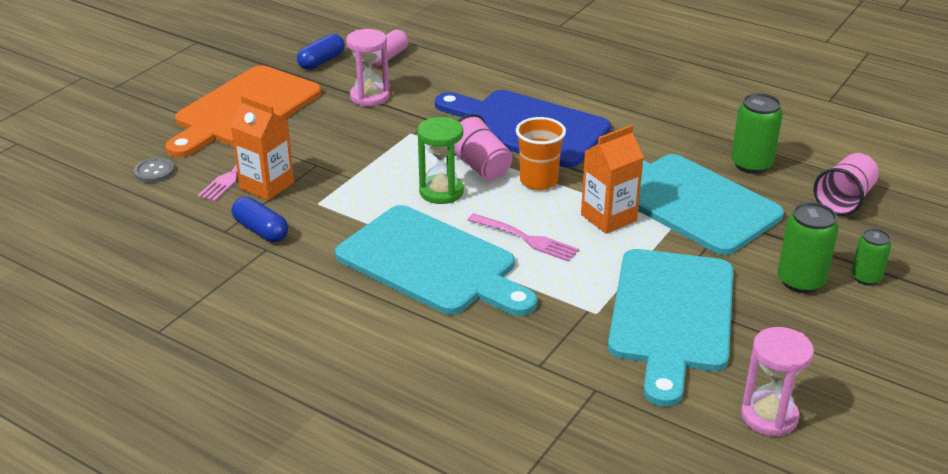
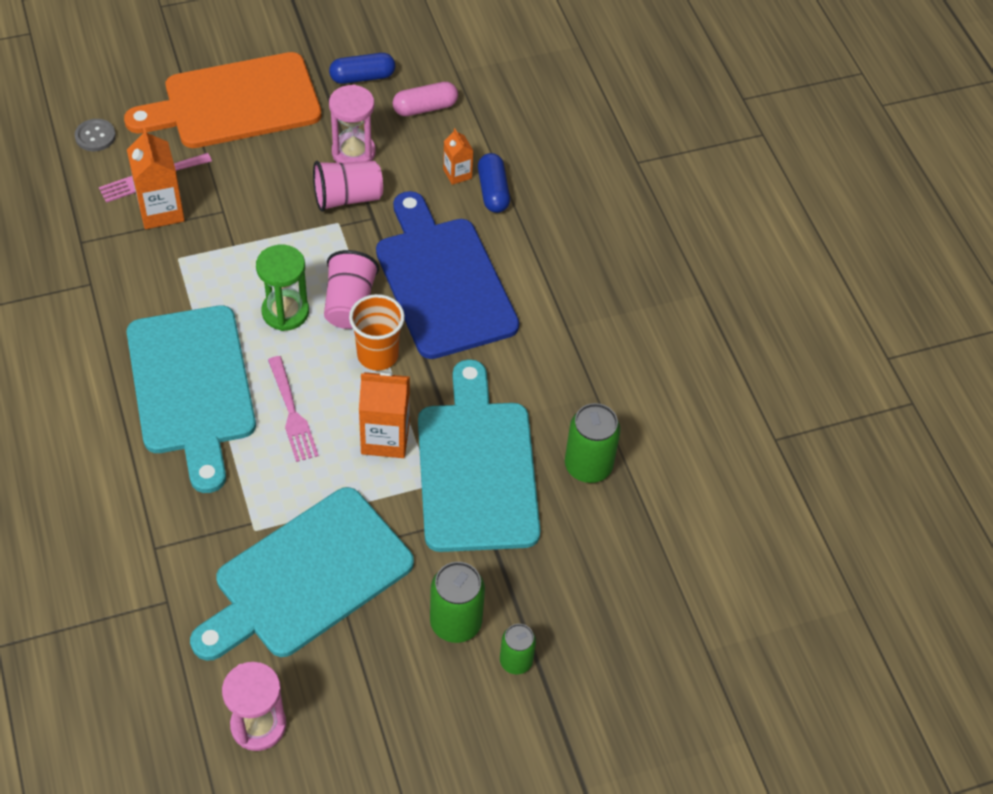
camera: 35 degrees right, 20 degrees up
blue capsule [232,197,288,242] -> blue capsule moved to [478,153,510,213]
pink cup [814,153,879,216] -> pink cup moved to [313,161,383,212]
none -> orange carton [443,128,473,185]

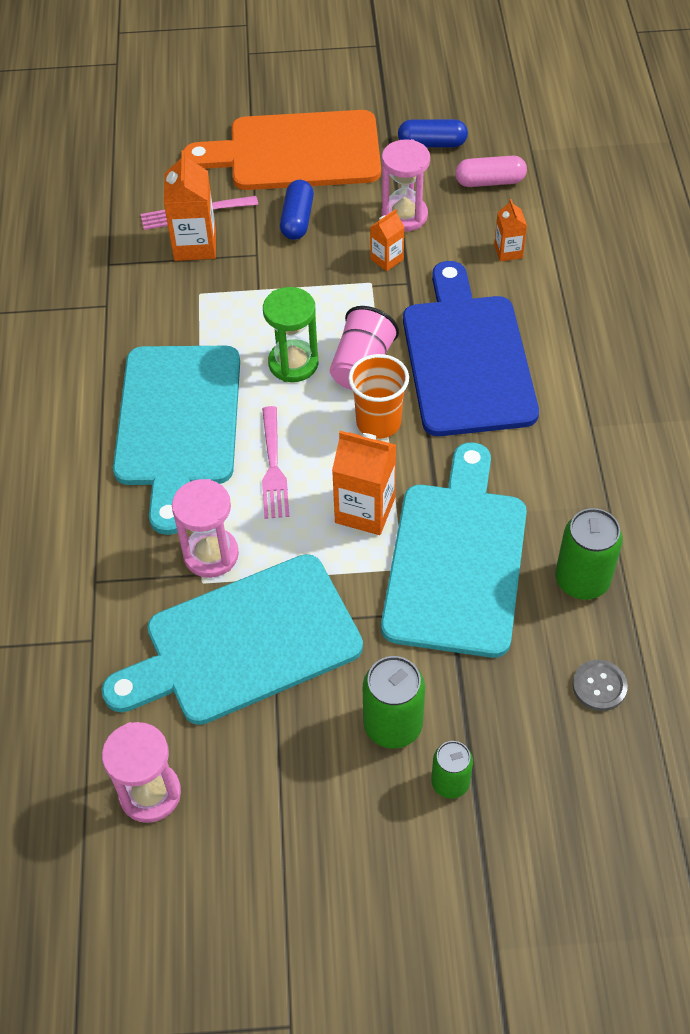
camera: 20 degrees right, 0 degrees up
grey button [75,119,116,151] -> grey button moved to [572,660,628,711]
pink cup [313,161,383,212] -> orange carton [370,209,404,271]
blue capsule [478,153,510,213] -> blue capsule moved to [280,180,314,240]
none -> pink hourglass [172,479,239,578]

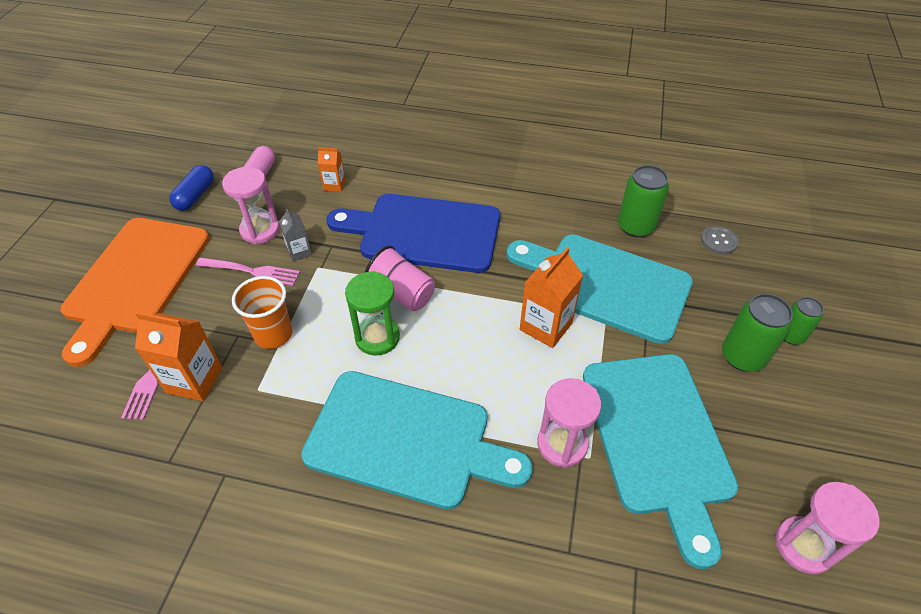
camera: 75 degrees left, 5 degrees down
pink fork [262,406,289,519] -> pink fork moved to [196,257,300,286]
blue capsule [280,180,314,240] -> none
orange cup [348,354,409,439] -> orange cup moved to [232,276,292,349]
orange carton [370,209,404,271] -> grey carton [279,209,312,262]

